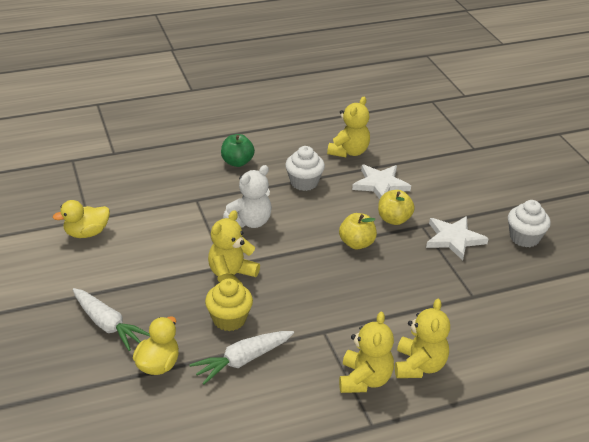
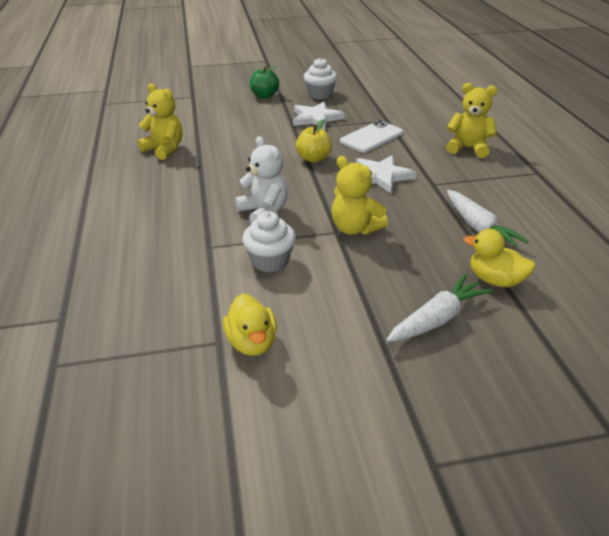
camera: 80 degrees left, 0 degrees up
yellow cupcake [205,278,253,331] -> none
green apple [221,134,255,167] -> green apple moved to [250,66,279,99]
white cupcake [285,146,325,191] -> white cupcake moved to [242,211,296,272]
yellow teddy bear [339,312,394,393] -> none
white star [352,165,411,199] -> white star moved to [356,155,416,193]
yellow apple [378,190,415,225] -> none
none -> white phone [340,120,403,153]

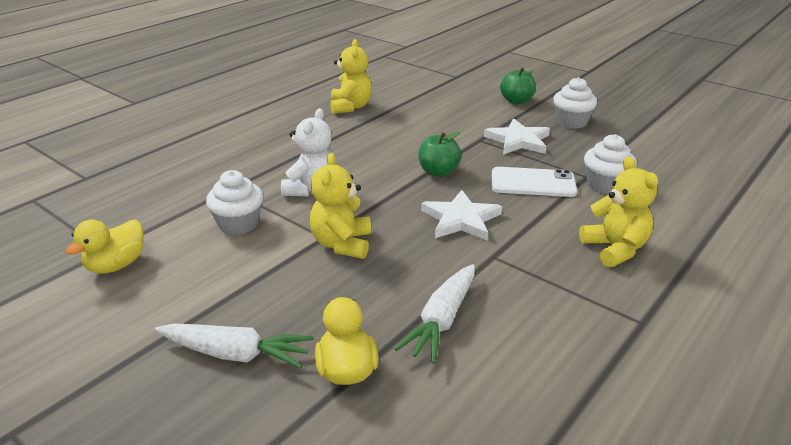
camera: 50 degrees right, 5 degrees down
yellow apple [296,119,332,163] -> green apple [419,132,462,177]
none -> white cupcake [584,134,637,194]

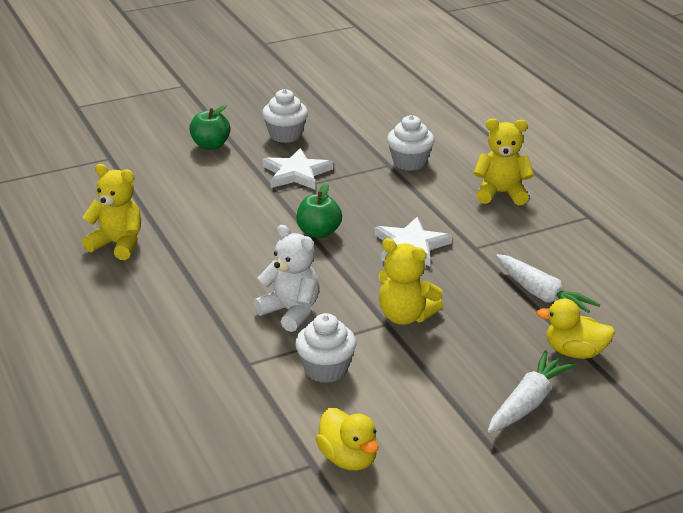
camera: 65 degrees left, 0 degrees up
white phone [492,167,577,197] -> none

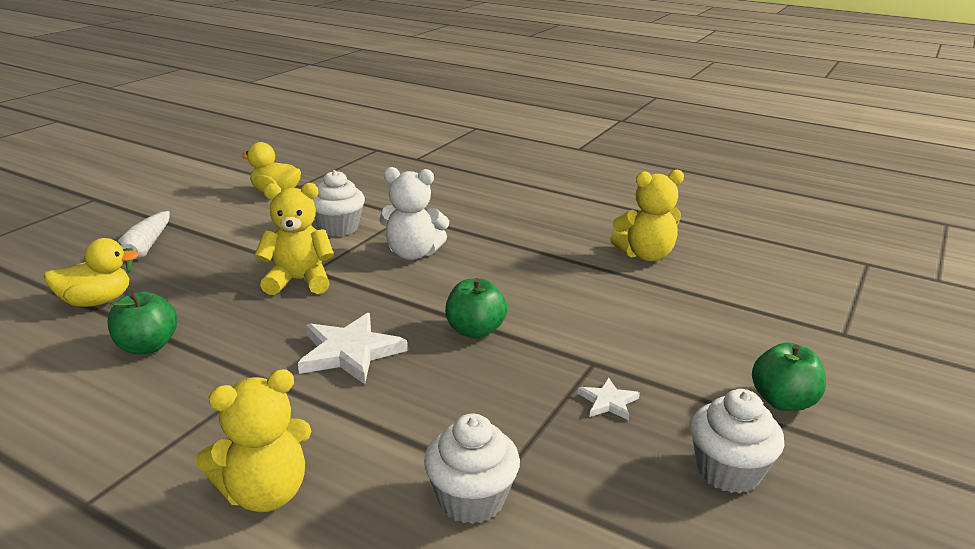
camera: 145 degrees right, 5 degrees down
white star [262,148,333,190] -> white star [578,377,640,420], size x0.52
white carrot [496,254,600,313] -> green apple [107,291,177,355]

